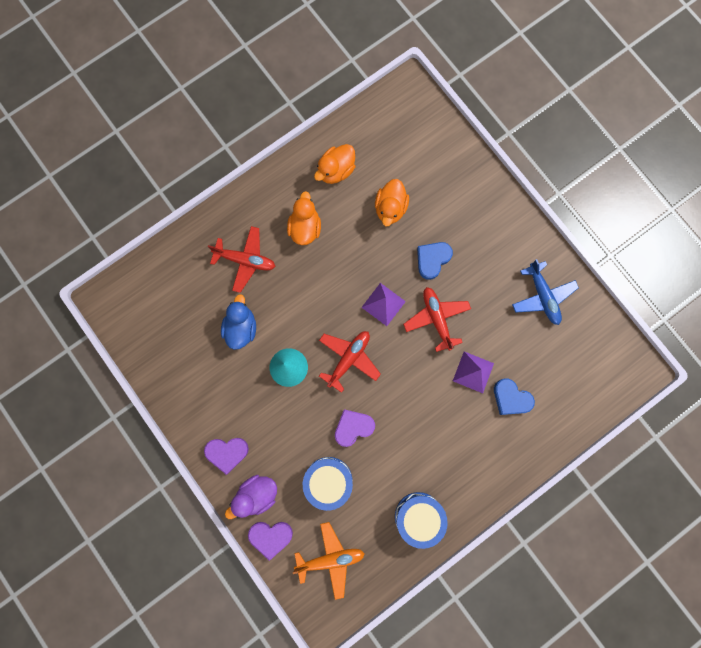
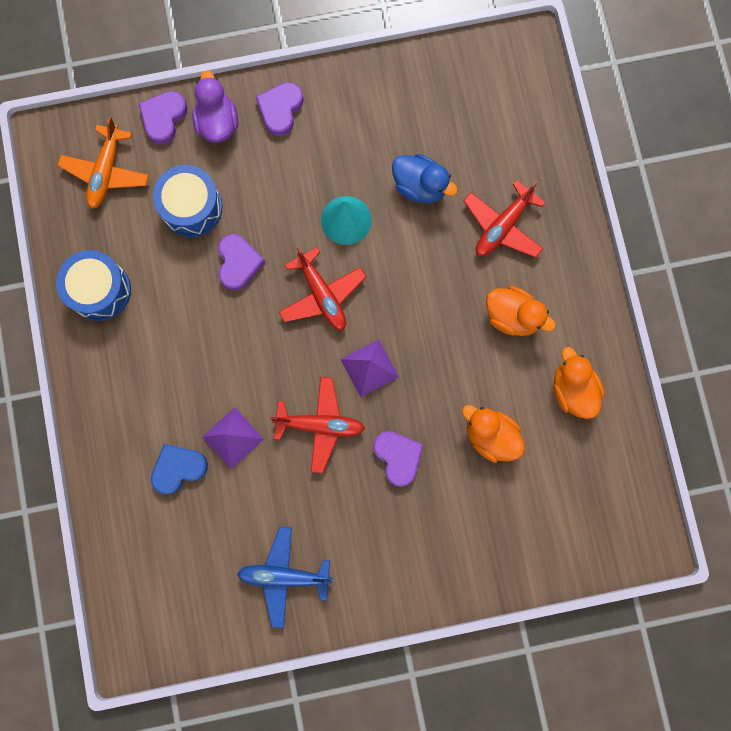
camera: 115 degrees right, 0 degrees up
blue heart [417,242,453,280] -> purple heart [373,431,423,487]

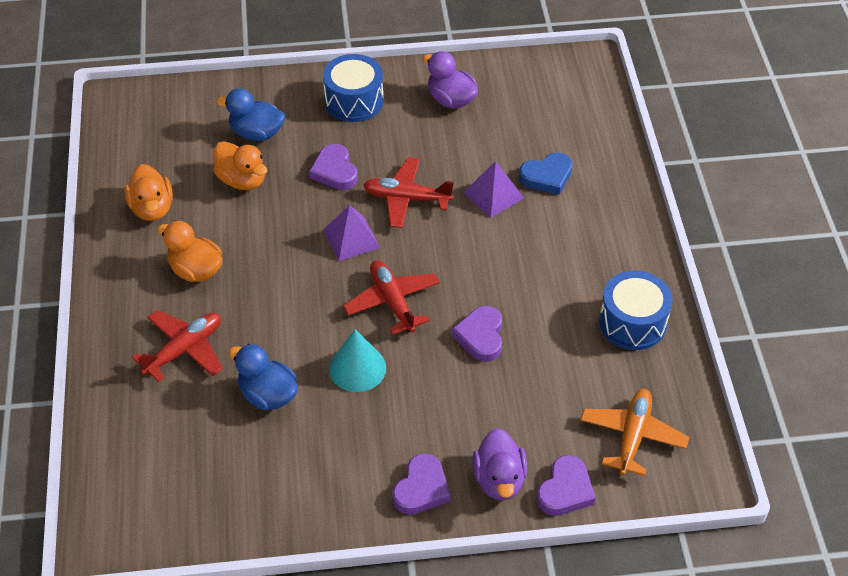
camera: 175 degrees left, 30 degrees down
blue drum [153,165,222,237] -> blue drum moved to [323,54,384,122]
blue plane [237,527,333,628] -> purple duck [423,51,478,109]
none -> blue duck [216,88,285,141]

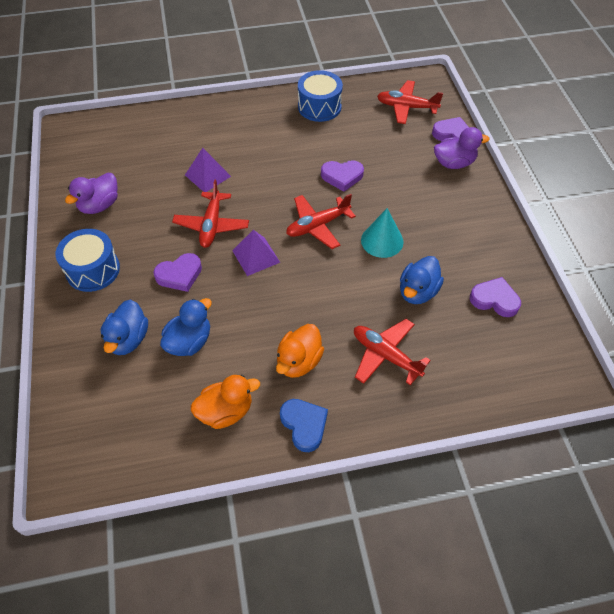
camera: 95 degrees left, 5 degrees up
orange duck [213,141,267,190] -> blue duck [160,298,212,356]
purple heart [392,453,451,515] -> purple heart moved to [470,277,521,317]
blue heart [519,152,573,195] -> blue heart moved to [280,399,328,452]
orange plane [581,389,689,476] -> red plane [377,80,443,124]

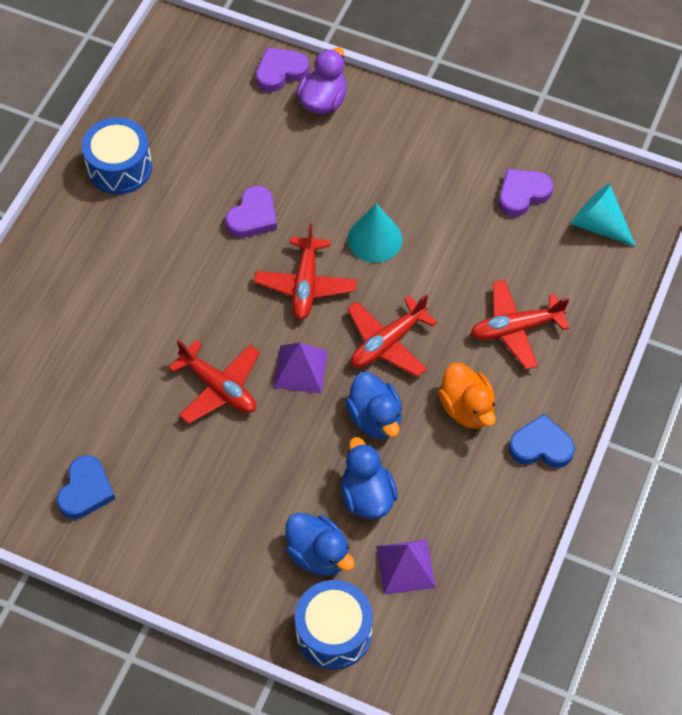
camera: 55 degrees left, 5 degrees up
blue drum [55,229,120,292] -> blue drum moved to [295,580,373,669]
purple duck [65,173,118,214] -> blue heart [57,455,115,519]
purple heart [153,253,202,292] -> none
purple pyramid [185,148,231,192] -> purple pyramid moved to [376,540,436,595]
orange duck [191,375,260,429] -> none
red plane [377,80,443,124] -> red plane moved to [347,294,437,377]
blue duck [400,256,444,304] -> blue duck moved to [346,372,402,439]
none -> turquoise cone [571,183,636,247]

